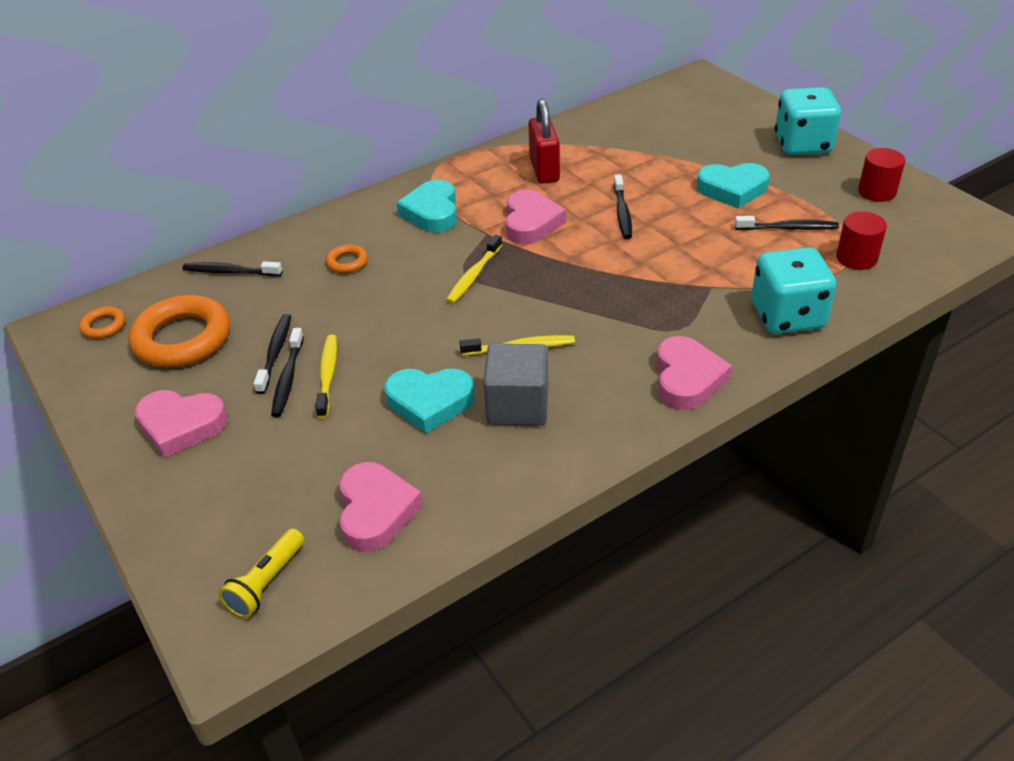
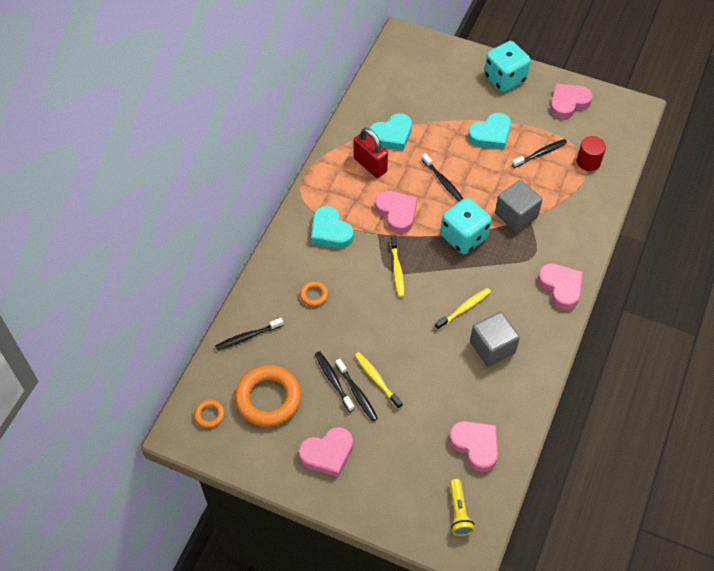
camera: 35 degrees left, 15 degrees up
turquoise heart [384,369,475,434] -> turquoise heart moved to [369,113,412,151]
turquoise dice [752,247,836,334] -> turquoise dice moved to [440,198,491,254]
red cylinder [858,148,905,202] -> pink heart [550,84,593,119]
none -> grey cube [495,180,543,232]

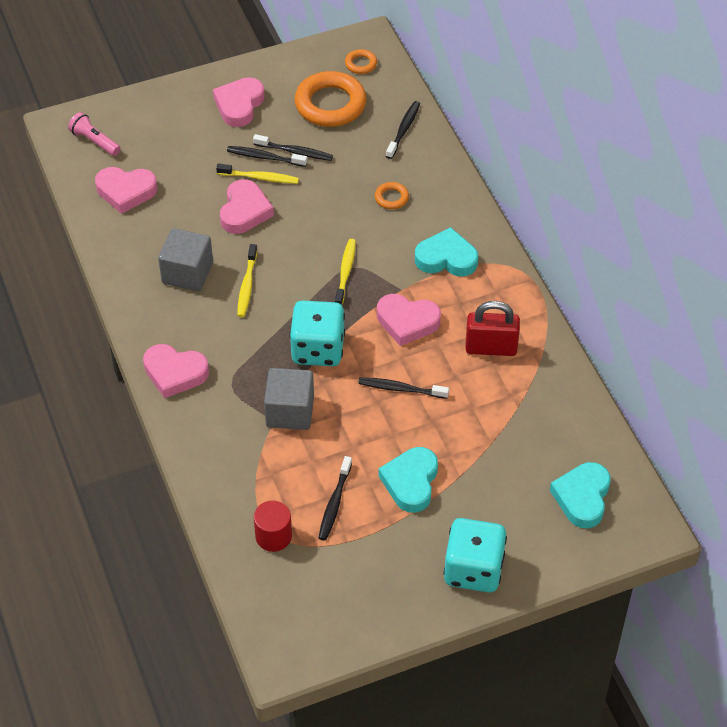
camera: 135 degrees right, 5 degrees down
turquoise heart [369,113,412,151] -> turquoise heart moved to [550,462,611,528]
yellow toothbrush [390,235,404,297] -> yellow toothbrush turned 60 degrees clockwise [335,239,356,305]
yellow flashlight [449,479,474,536] -> pink flashlight [68,112,121,156]
pink heart [550,84,593,119] -> pink heart moved to [220,179,274,234]

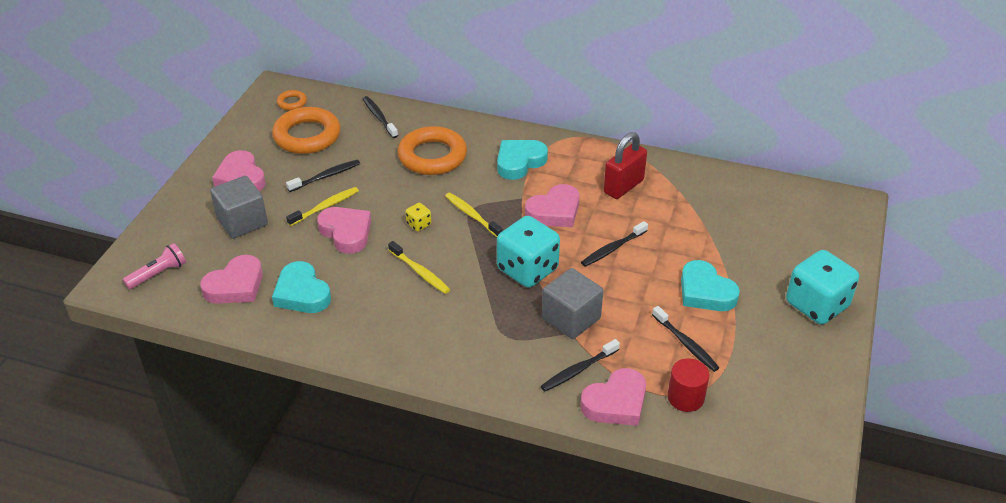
camera: 50 degrees left, 10 degrees down
pink flashlight [68,112,121,156] -> pink flashlight turned 150 degrees clockwise [123,243,186,289]
pink heart [143,344,209,398] -> pink heart moved to [581,368,646,426]
grey cube [158,228,213,291] -> grey cube moved to [210,176,268,239]
black toothbrush [227,146,307,167] -> black toothbrush moved to [541,339,620,391]
orange ring [375,182,409,209] -> orange ring [398,126,467,175], size x2.18
turquoise heart [550,462,611,528] -> turquoise heart moved to [272,261,331,313]
none -> yellow dice [405,203,431,231]

